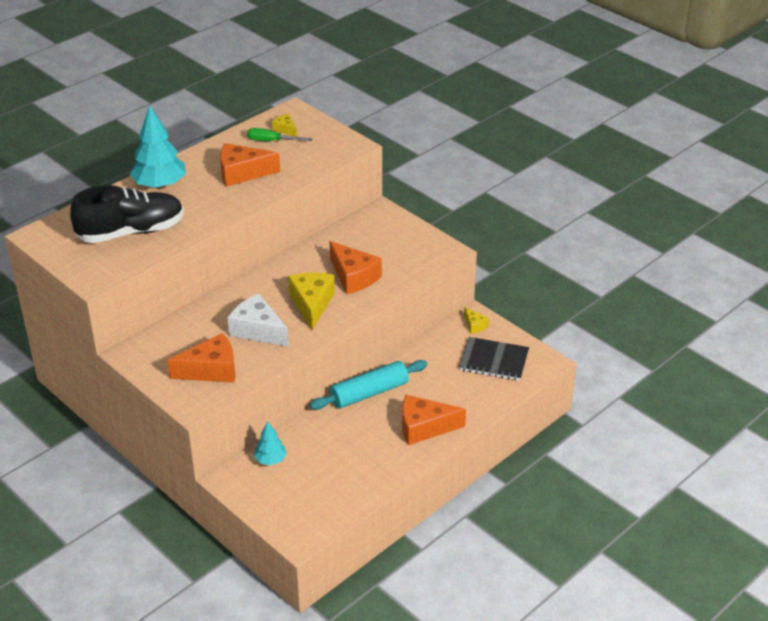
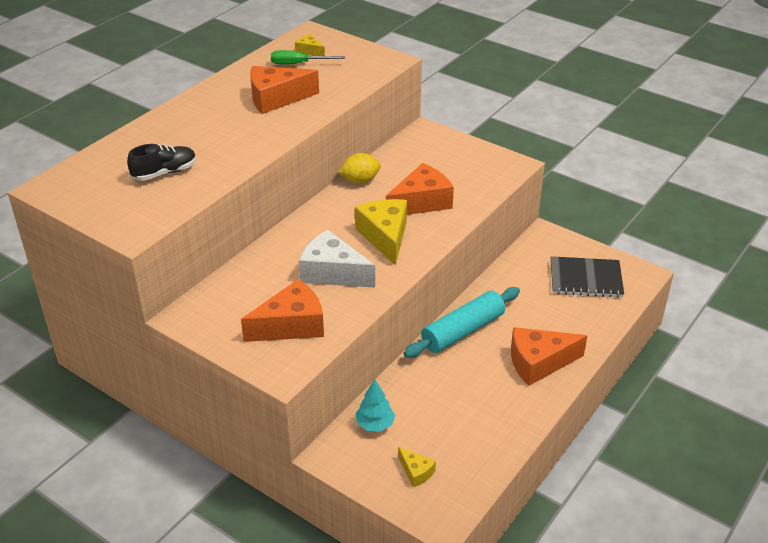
camera: 10 degrees left, 0 degrees up
black shoe [70,185,184,243] -> black shoe [127,144,196,181], size x0.52
turquoise tree [130,105,186,189] -> none
orange cheese [329,241,382,294] -> orange cheese turned 75 degrees counterclockwise [386,163,454,215]
yellow cheese [464,307,489,334] -> yellow cheese moved to [398,447,436,487]
none -> yellow lemon [338,153,381,184]

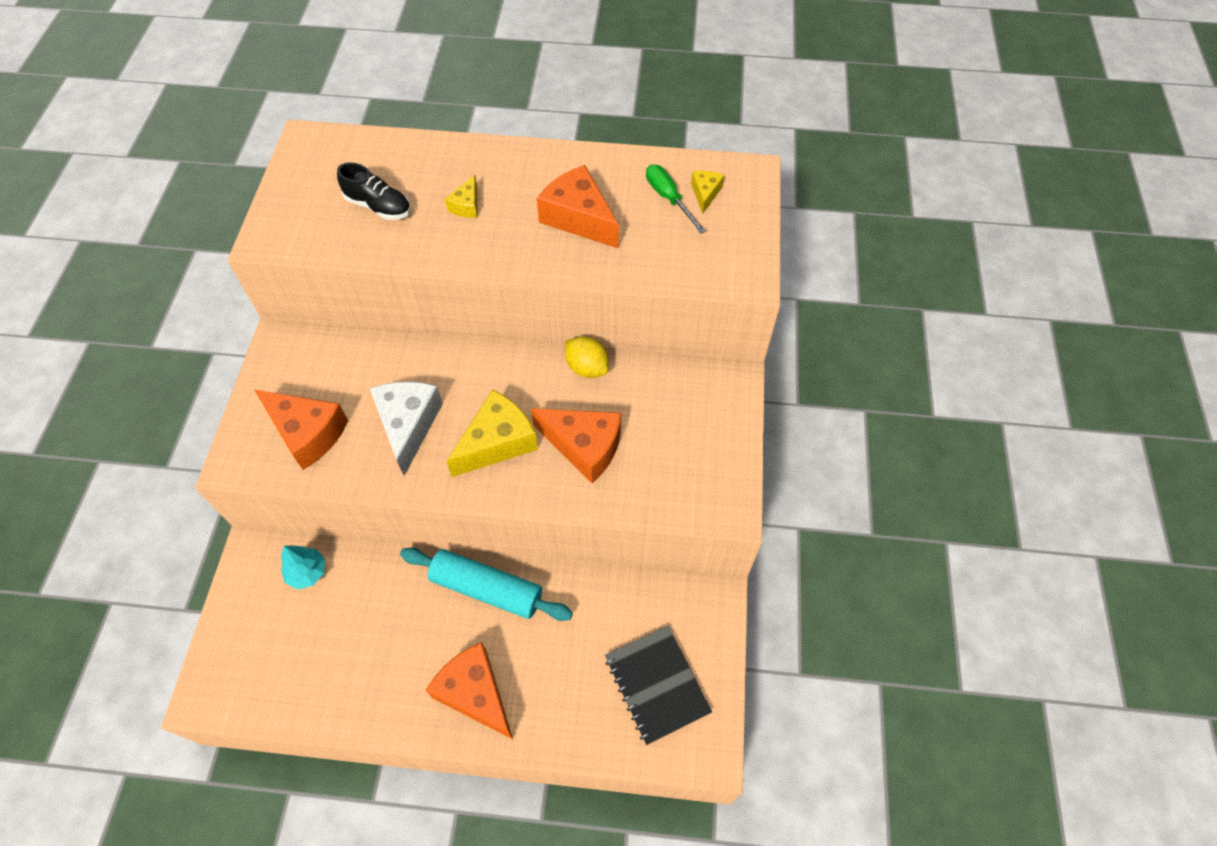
camera: 60 degrees right, 20 degrees up
yellow cheese [398,447,436,487] -> yellow cheese moved to [445,175,477,218]

